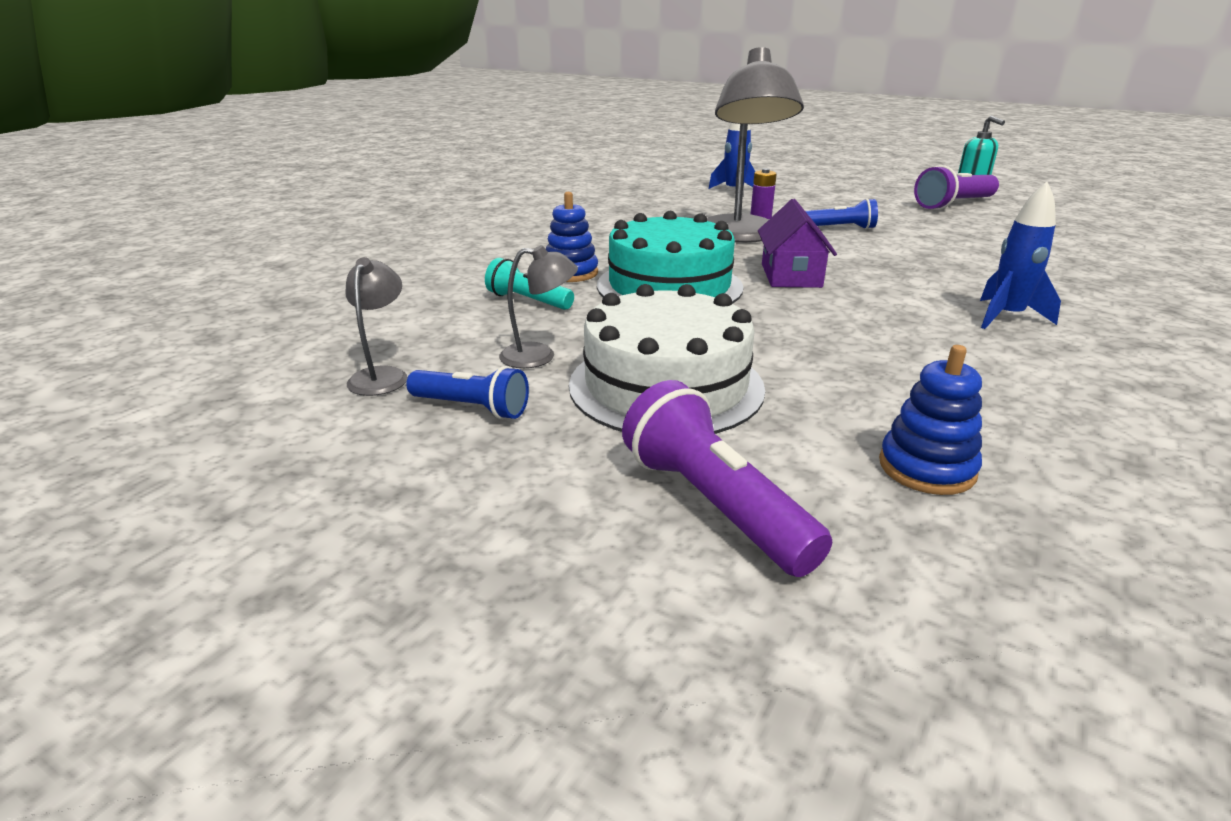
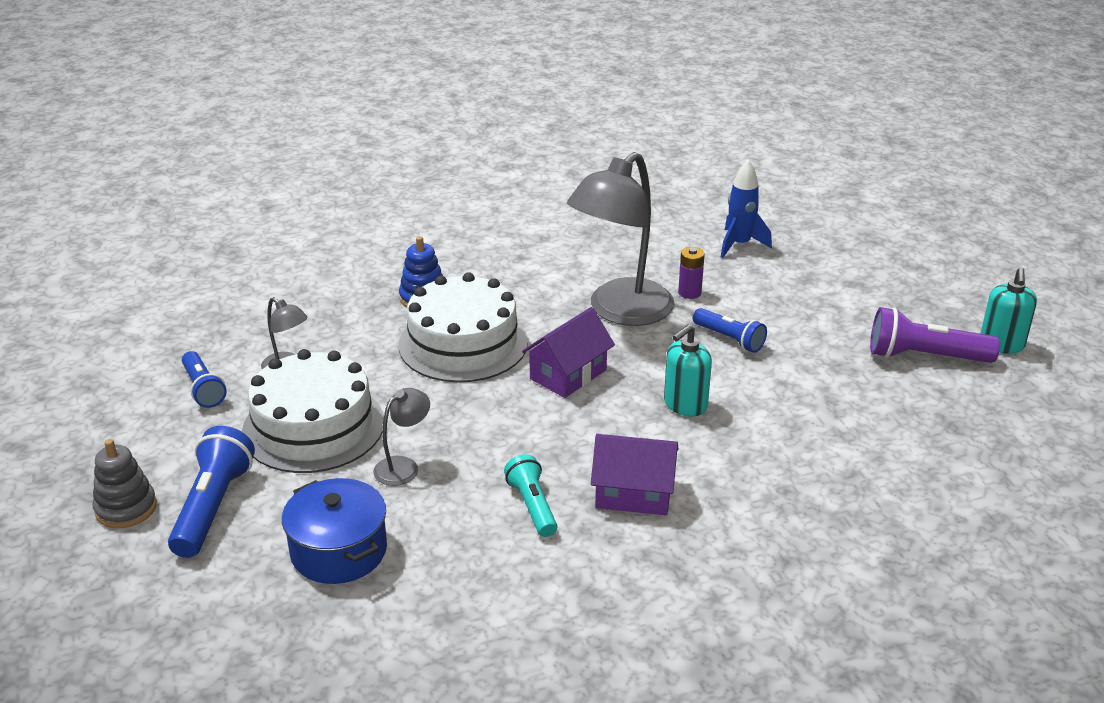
camera: 40 degrees right, 5 degrees up
grey lamp [345,257,407,396] -> grey lamp moved to [373,388,430,486]
turquoise flashlight [485,258,574,310] -> turquoise flashlight moved to [504,454,557,537]
turquoise cake [597,211,743,304] -> white cake [399,272,528,382]
purple flashlight [622,380,832,577] -> blue flashlight [168,426,255,558]
blue stacking toy [879,345,982,495] -> blue pot [282,478,387,584]
blue rocket [980,182,1061,329] -> purple house [591,434,678,515]
none -> grey stacking toy [93,439,157,528]
none -> turquoise soap dispenser [664,324,712,416]

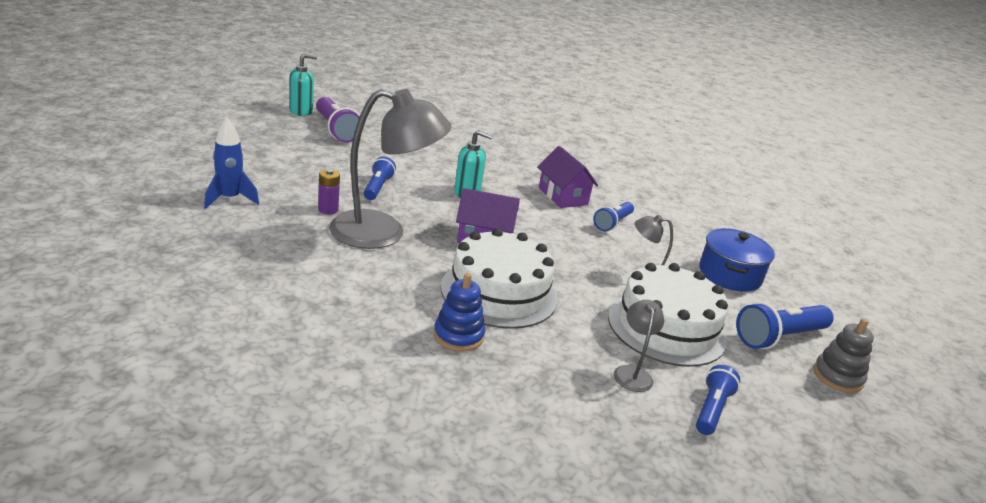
camera: 130 degrees left, 5 degrees down
turquoise flashlight [504,454,557,537] -> blue flashlight [593,202,634,231]

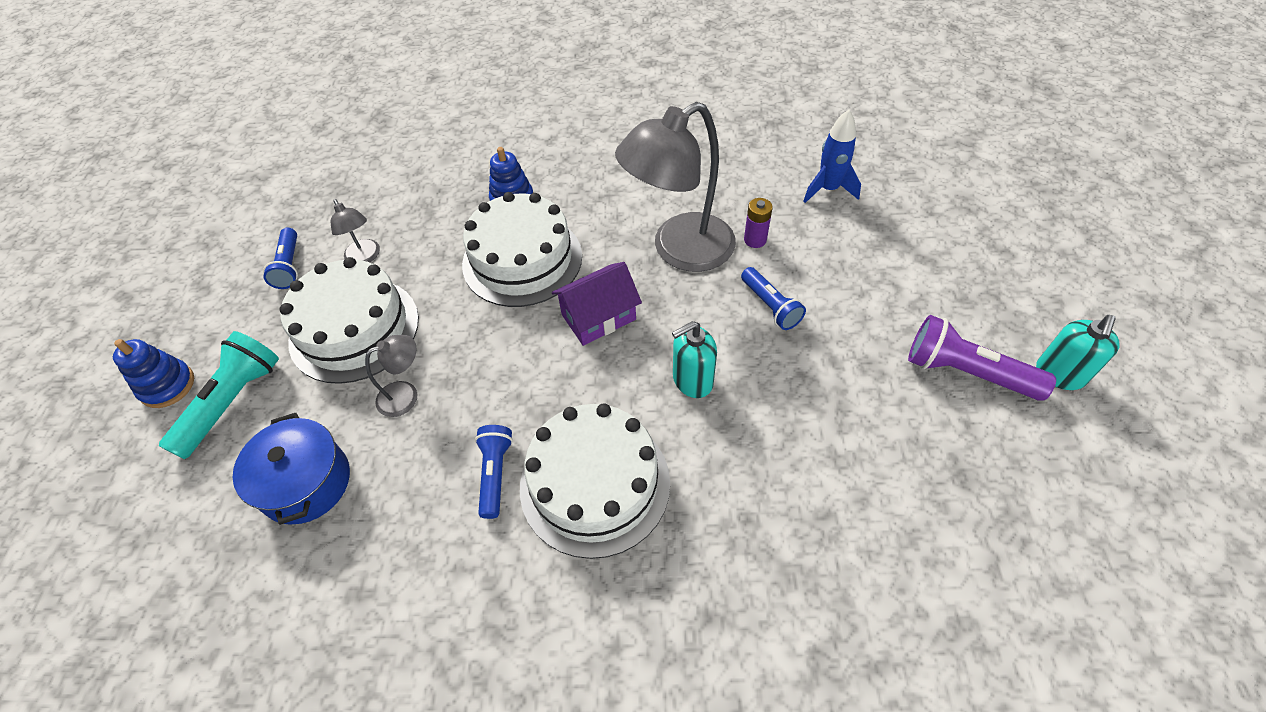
camera: 150 degrees right, 25 degrees up
purple house [537,146,598,208] -> white cake [520,403,670,559]
blue flashlight [736,302,834,349] -> turquoise flashlight [159,331,279,459]
grey stacking toy [813,318,874,393] -> blue stacking toy [113,339,194,408]

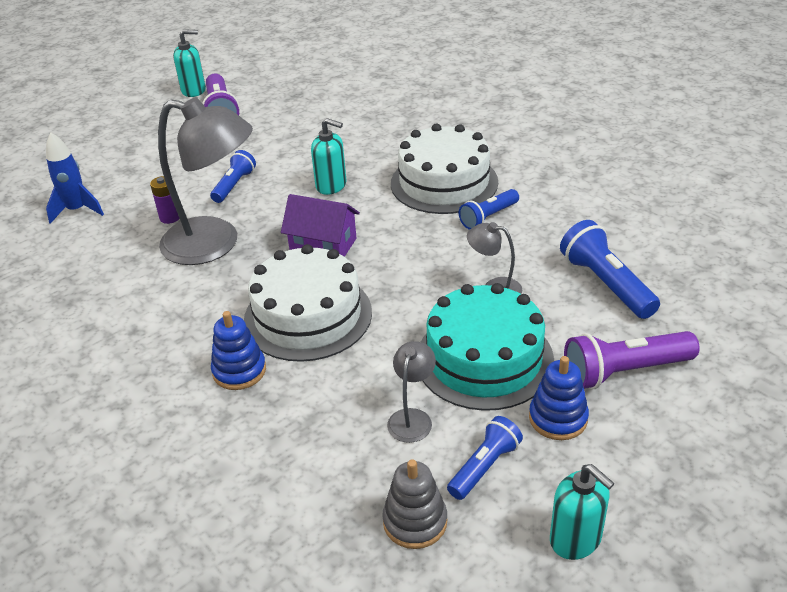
camera: 130 degrees left, 15 degrees down
blue stacking toy [113,339,194,408] -> blue stacking toy moved to [529,356,589,440]
turquoise flashlight [159,331,279,459] -> purple flashlight [564,331,700,389]
blue pot [233,413,350,525] -> blue flashlight [560,220,660,319]
white cake [280,257,419,384] -> turquoise cake [421,283,554,411]
none -> grey stacking toy [382,459,447,549]
none -> turquoise soap dispenser [550,464,615,560]

